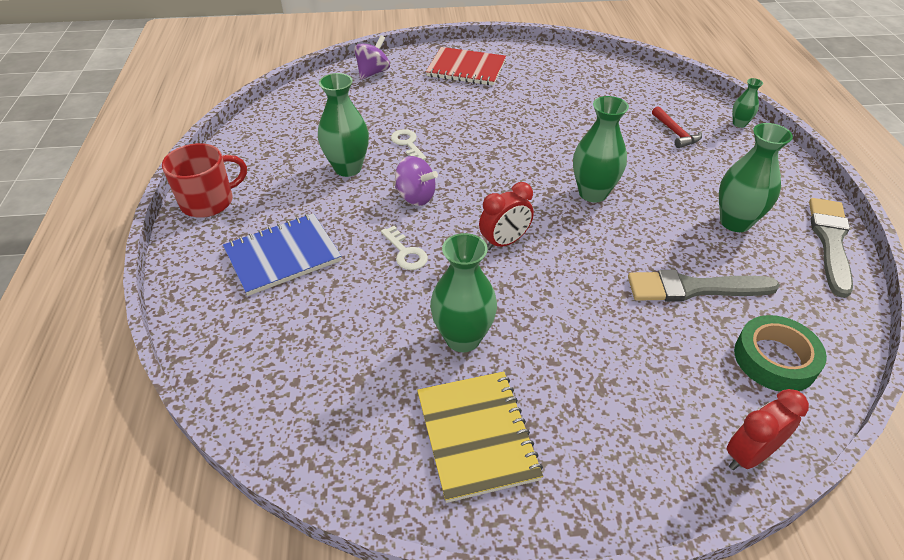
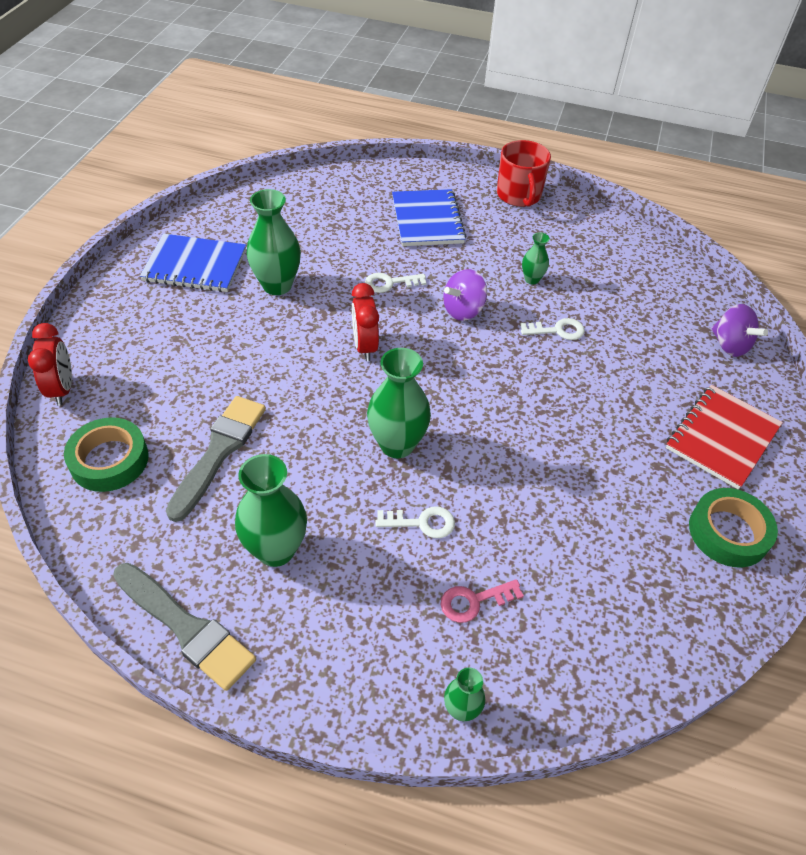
camera: 110 degrees right, 5 degrees up
green vase [318,73,369,177] -> green vase [522,232,550,284], size x0.52
yellow notebook [417,371,543,503] -> blue notebook [140,234,246,292]
red hammer [652,106,702,148] -> pink key [441,579,524,623]
none -> white key [375,507,455,538]
none -> green tape [689,488,778,567]

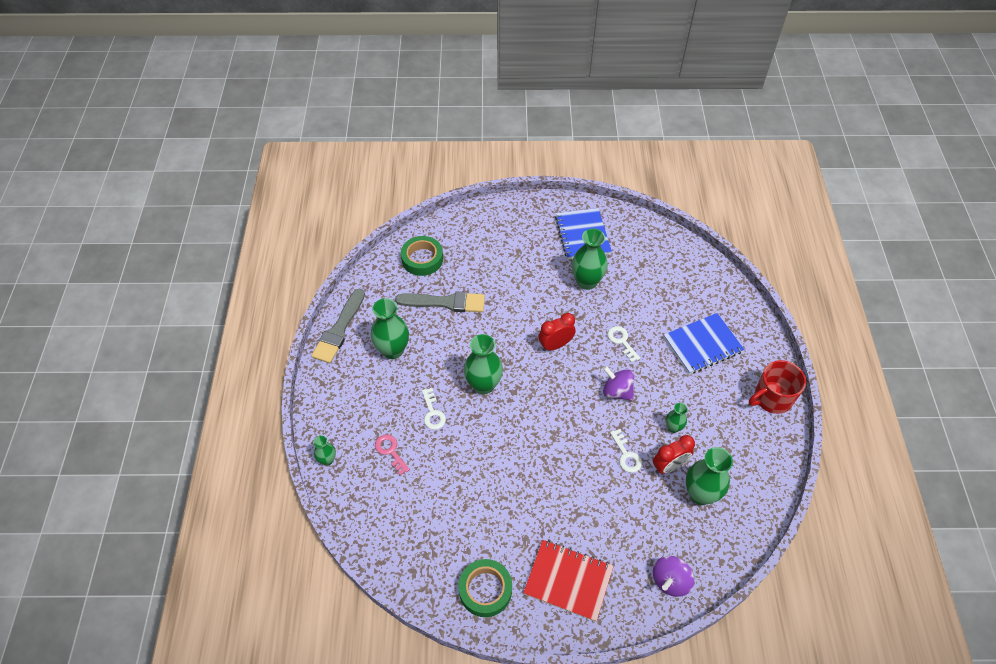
camera: 75 degrees right, 5 degrees up
red clock [28,323,72,406] -> red clock moved to [653,435,695,474]
none -> green vase [686,447,733,505]

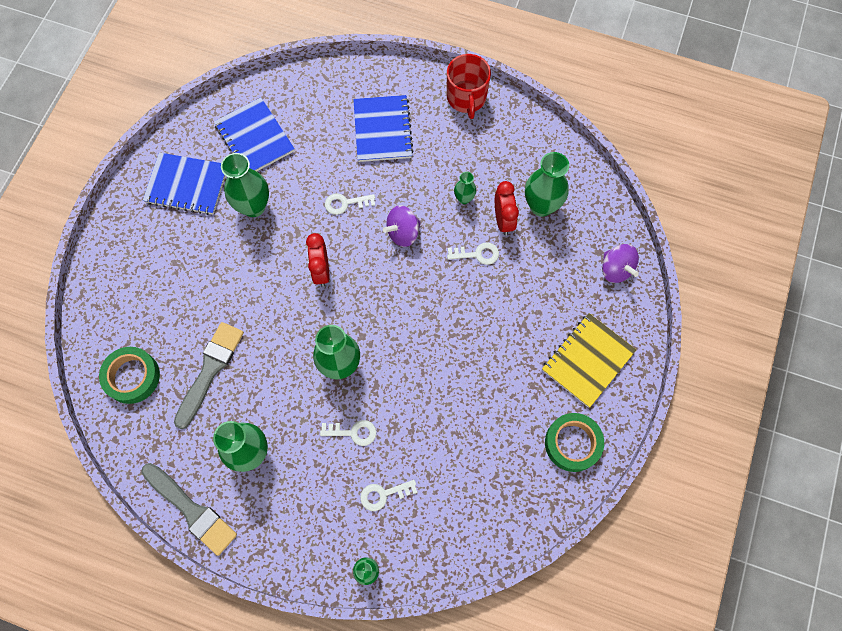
camera: 70 degrees left, 15 degrees up
pink key [375,434,410,476] -> white key [360,480,418,511]
red notebook [523,540,614,622] -> yellow notebook [542,313,636,408]
none -> blue notebook [214,97,295,171]

